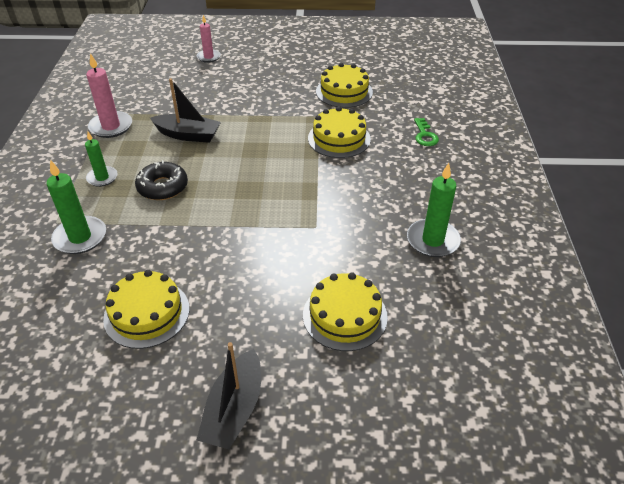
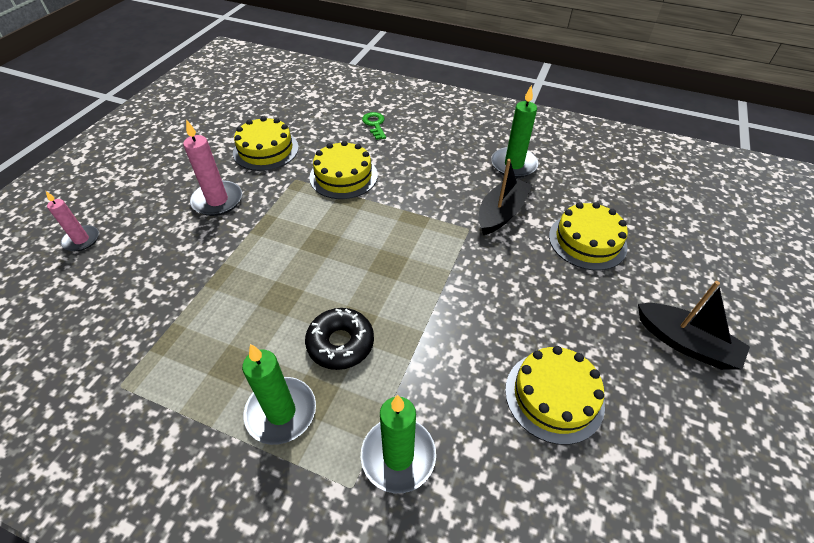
camera: 70 degrees left, 5 degrees up
green candle [85,132,118,187] -> green candle [242,344,316,445], size x1.55
pink candle [86,53,132,138] -> pink candle moved to [183,119,242,216]
black boat [150,78,221,143] -> black boat moved to [478,159,532,235]
green key [414,118,439,146] -> green key turned 120 degrees counterclockwise [362,112,386,140]

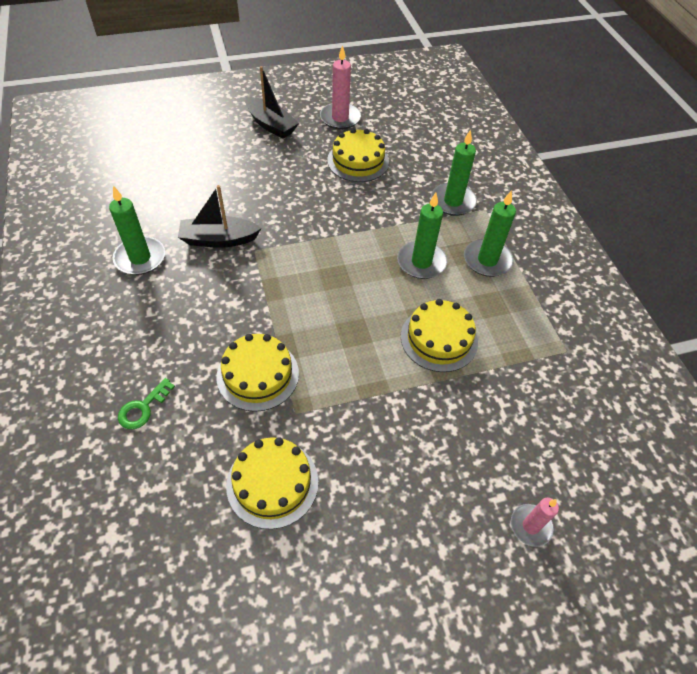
camera: 130 degrees left, 5 degrees up
pink candle [183,119,242,216] -> pink candle moved to [320,45,361,130]
black donut [305,308,374,370] -> green candle [397,193,447,279]
yellow cake [549,202,628,270] -> yellow cake moved to [401,299,478,372]
black boat [638,281,750,370] -> black boat turned 135 degrees clockwise [245,66,299,139]

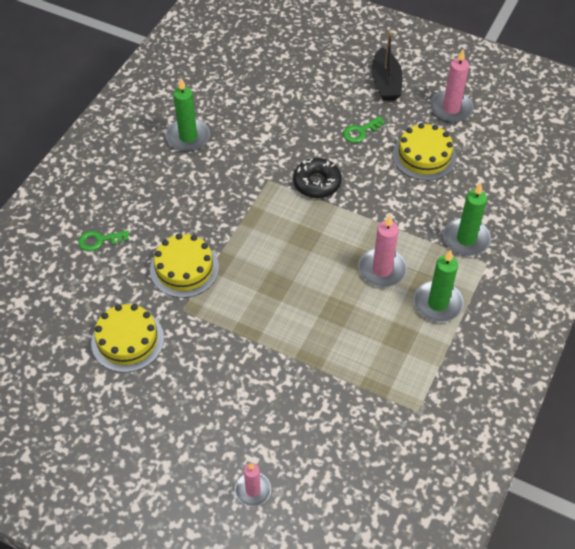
camera: 45 degrees right, 0 degrees up
black boat [178,185,261,248] -> none
green candle [397,193,447,279] -> pink candle [358,215,407,287]
yellow cake [401,299,478,372] -> none
none -> black donut [293,158,342,198]
none -> green key [343,116,385,143]

